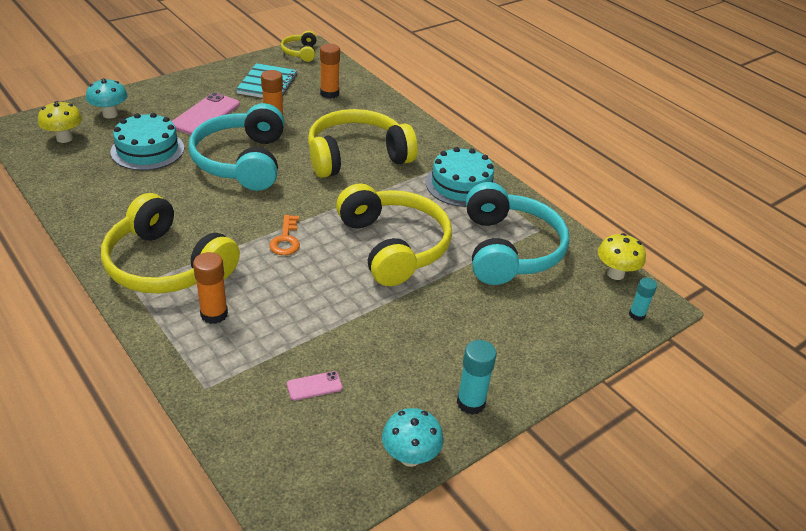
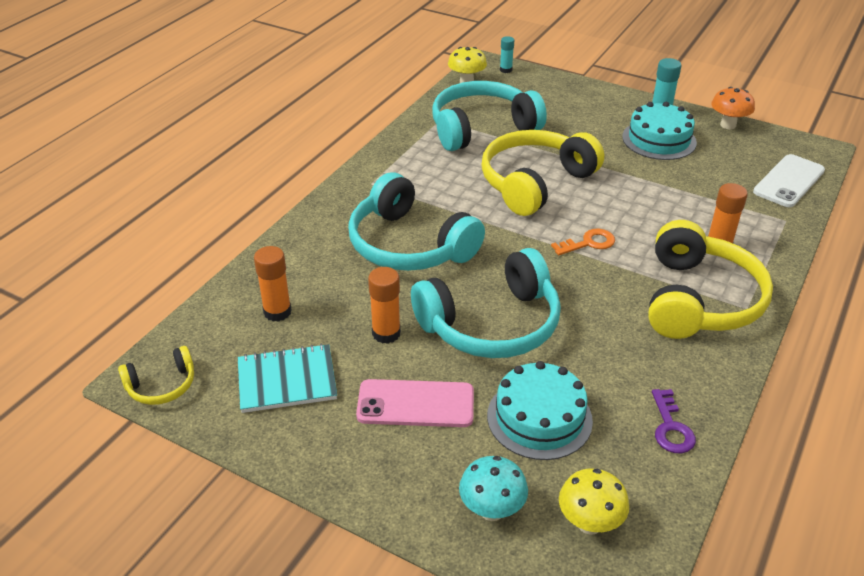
camera: 110 degrees left, 0 degrees up
pink phone [287,371,343,401] -> none
yellow headphones [308,109,418,178] -> turquoise headphones [348,172,485,271]
turquoise mushroom [382,408,444,467] -> orange mushroom [711,87,755,129]
turquoise cake [426,147,496,207] -> turquoise cake moved to [622,102,697,160]
none -> purple key [652,389,696,453]
none -> white phone [753,154,825,207]

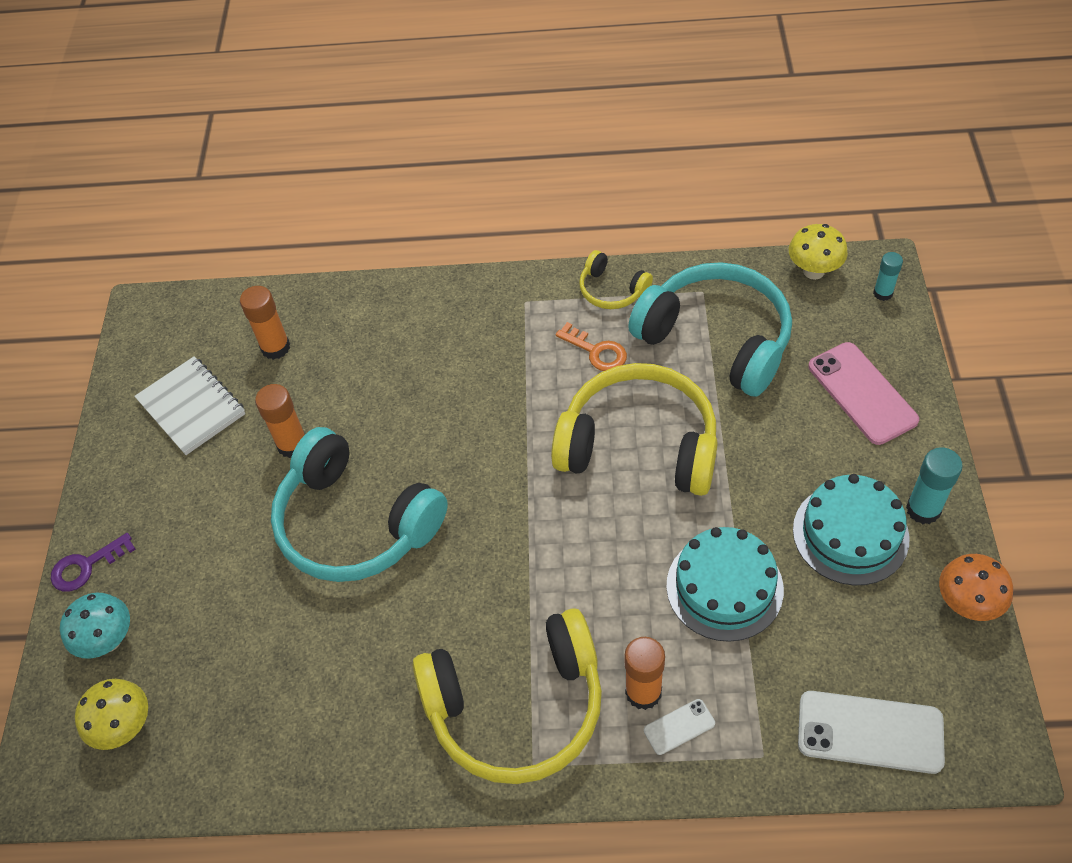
camera: 65 degrees right, 15 degrees up
yellow headphones [118,346,194,405] -> yellow headphones moved to [579,250,653,309]
turquoise notebook [238,344,337,413] -> white notebook [134,356,245,455]
turquoise headphones [348,172,485,271] -> none
pink phone [356,379,474,427] -> pink phone moved to [808,342,919,445]
turquoise cake [487,361,593,460] -> turquoise cake moved to [666,527,784,642]
orange key [551,229,615,255] -> orange key moved to [555,322,627,371]
purple key [652,389,696,453] -> purple key moved to [51,533,136,591]
none -> white phone [644,699,715,755]

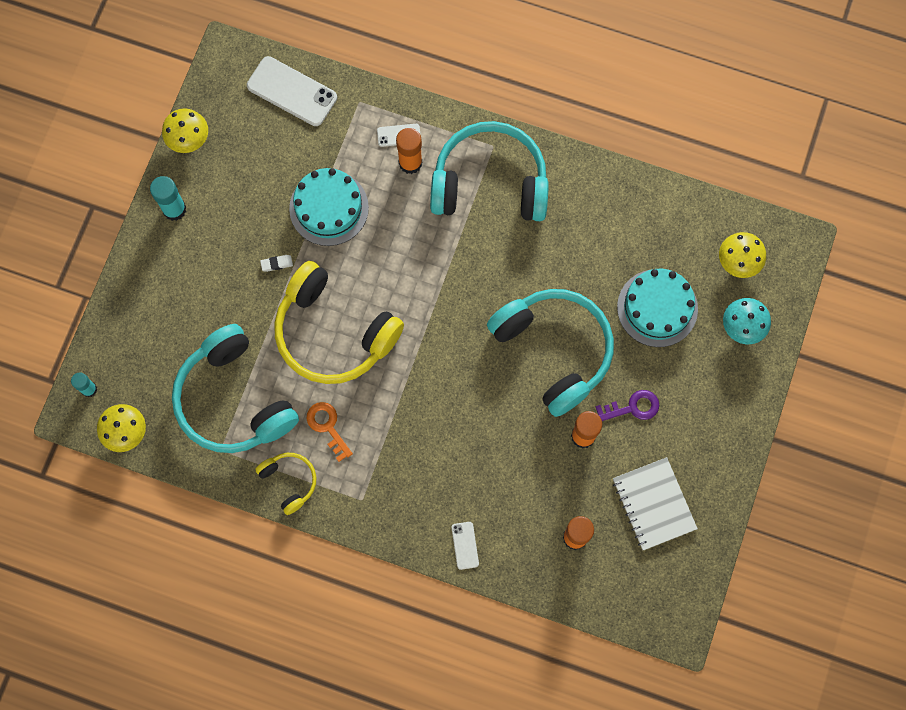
camera: 165 degrees left, 20 degrees up
purple key [51,533,136,591] -> purple key moved to [596,390,659,421]
yellow headphones [413,608,602,784] -> turquoise headphones [430,121,549,221]
turquoise cake [793,474,910,585] -> turquoise cake moved to [617,269,698,347]
pink phone [808,342,919,445] -> none
orange mushroom [939,554,1013,621] -> yellow mushroom [162,108,208,153]
none -> white eraser [260,255,293,272]
none -> white phone [452,522,479,570]

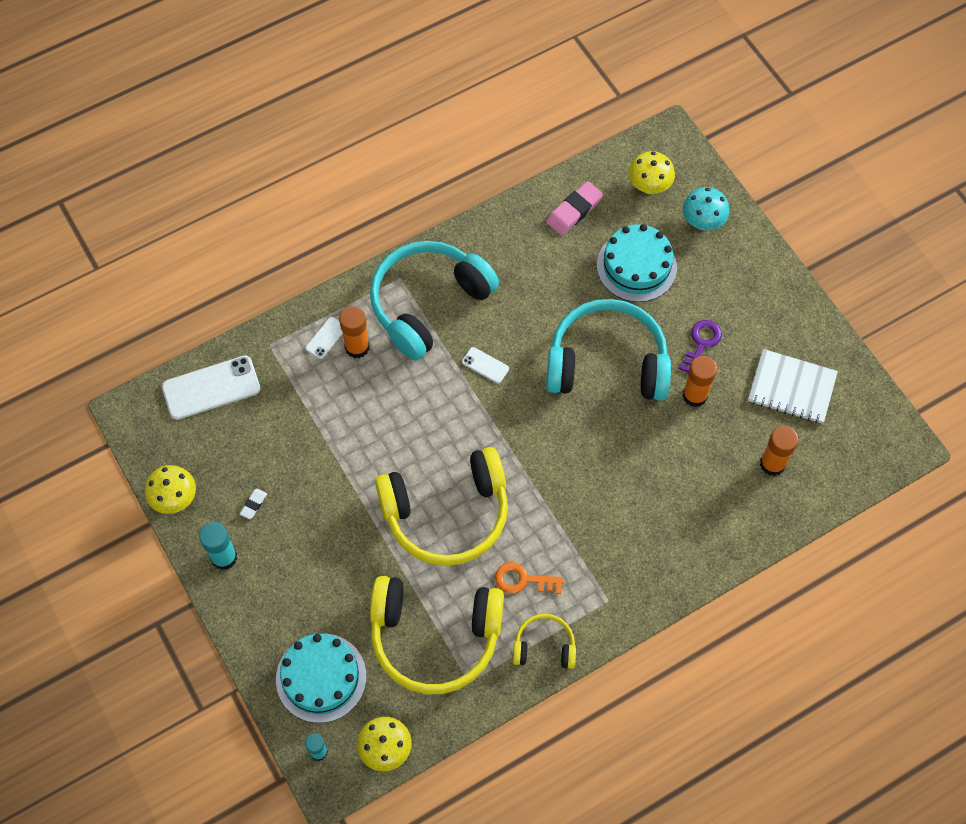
camera: 50 degrees left, 10 degrees down
turquoise headphones [172,324,299,453] -> yellow headphones [370,576,504,694]
white eraser [260,255,293,272] -> white eraser moved to [240,489,267,519]
turquoise cake [289,168,369,246] -> turquoise cake moved to [276,634,366,723]
white phone [452,522,479,570] -> white phone moved to [462,347,509,383]
none -> pink eraser [546,181,603,235]

